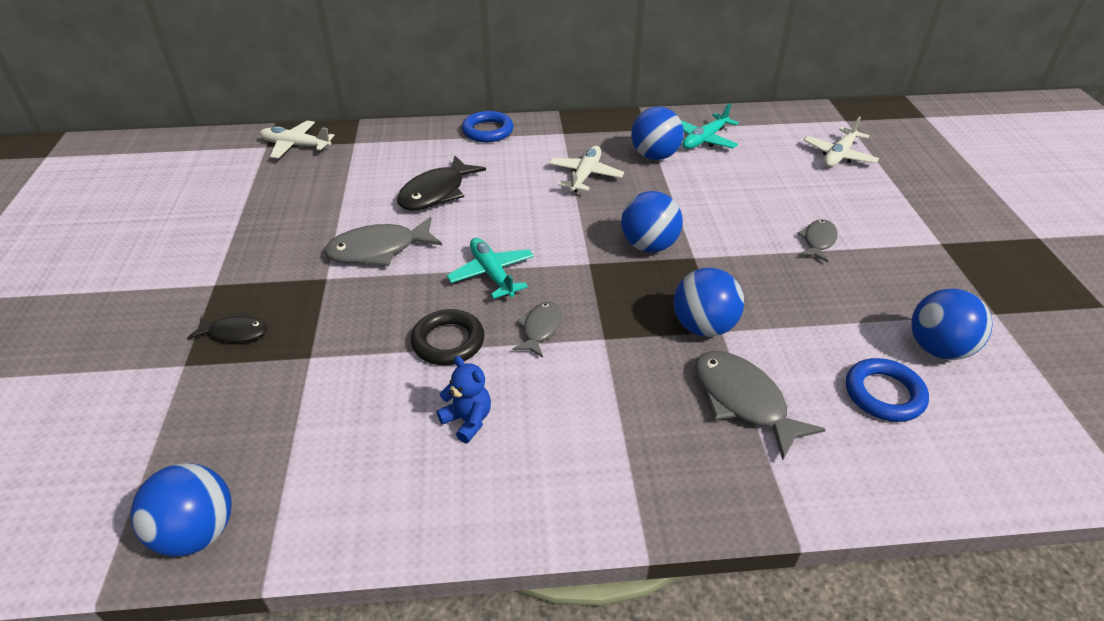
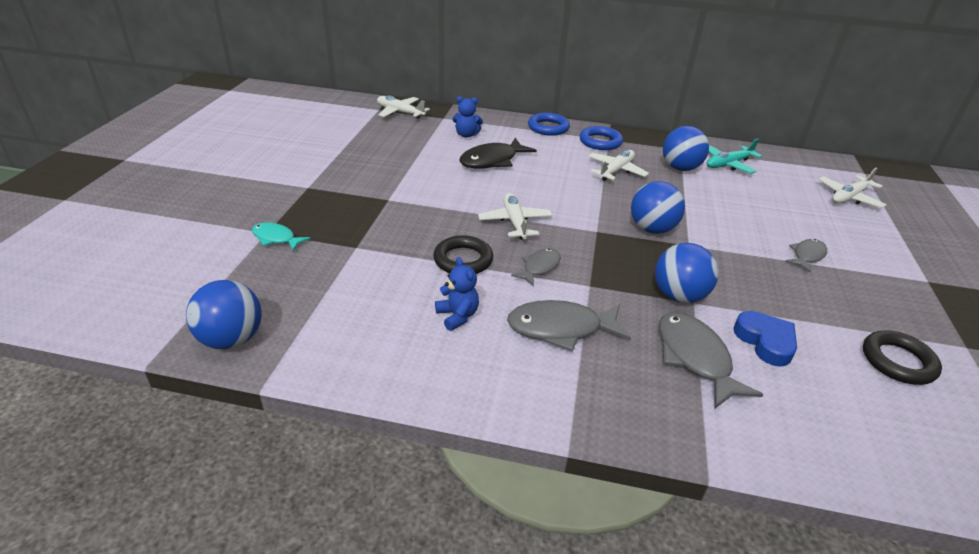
camera: 15 degrees right, 5 degrees down
black fish [187,312,267,343] -> none
grey fish [324,217,442,266] -> grey fish moved to [507,300,631,351]
turquoise plane [446,238,534,299] -> white plane [478,193,552,239]
blue ring [846,358,929,422] -> blue ring moved to [580,126,623,150]
blue ball [911,289,993,360] -> black ring [863,330,942,385]
none -> turquoise fish [252,222,310,251]
none -> blue teddy bear [452,96,483,138]
none -> blue heart [733,311,797,367]

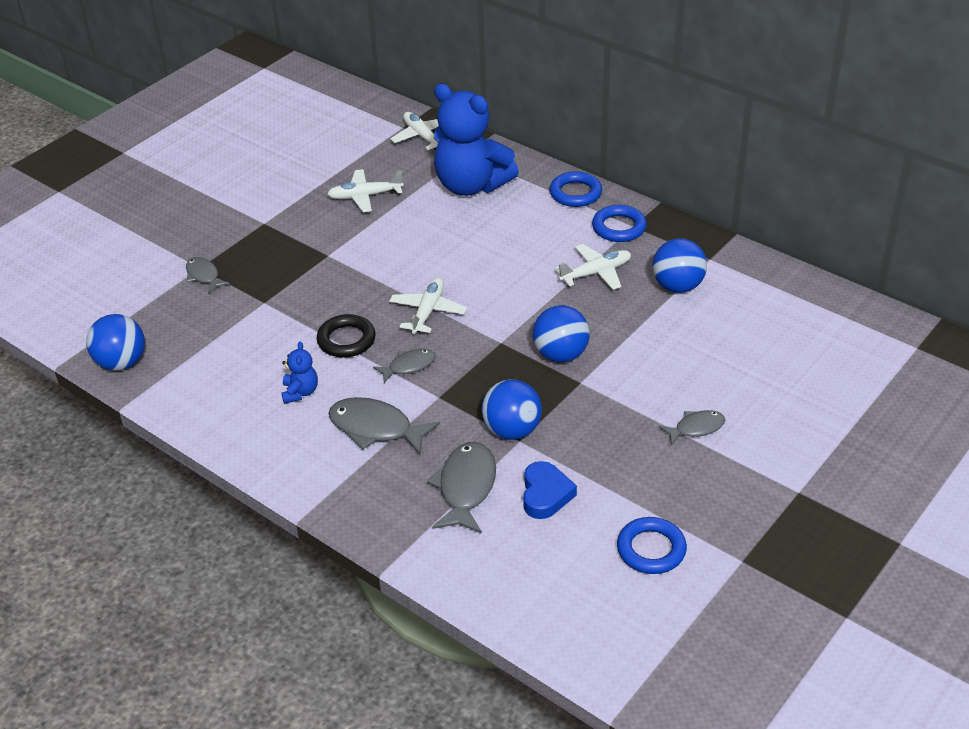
camera: 30 degrees right, 5 degrees up
turquoise fish [252,222,310,251] -> grey fish [186,257,230,294]
blue teddy bear [452,96,483,138] -> blue teddy bear [434,83,519,196], size x2.37
black fish [459,138,537,169] -> none
turquoise plane [707,139,762,174] -> none
white plane [818,168,887,208] -> white plane moved to [327,169,404,212]
black ring [863,330,942,385] -> blue ring [617,517,687,574]

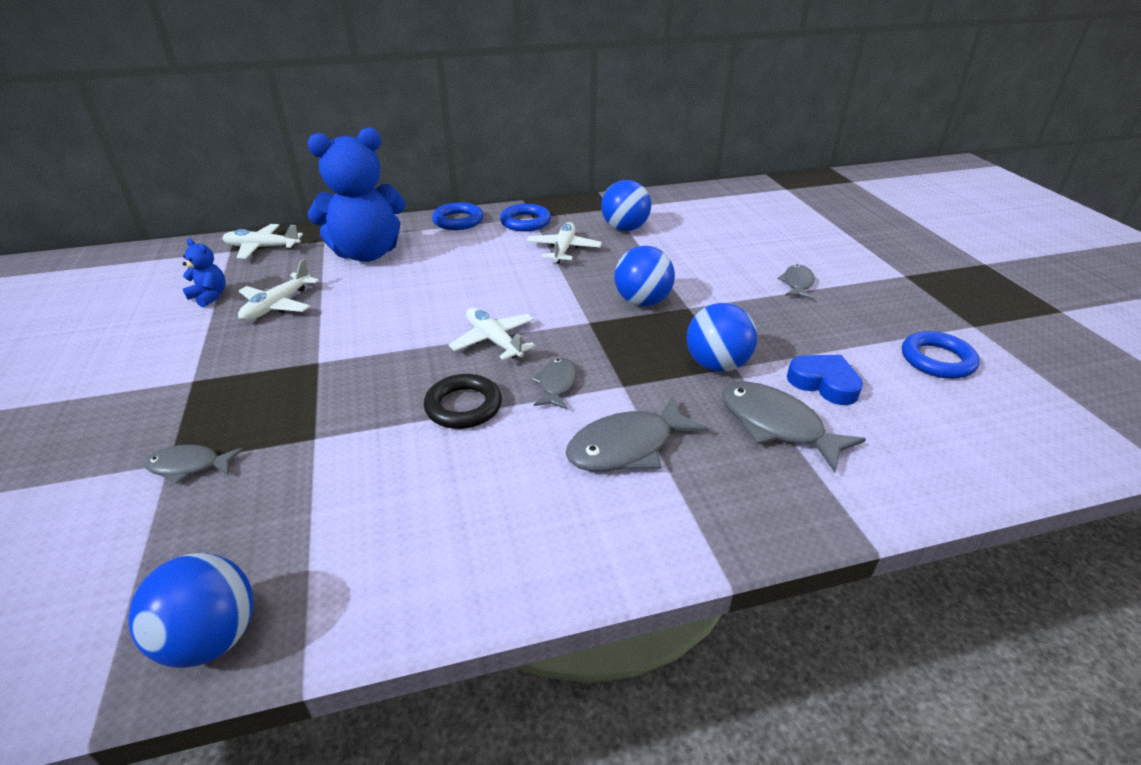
camera: 55 degrees left, 5 degrees down
blue teddy bear [281,341,318,404] -> blue teddy bear moved to [182,239,226,307]

